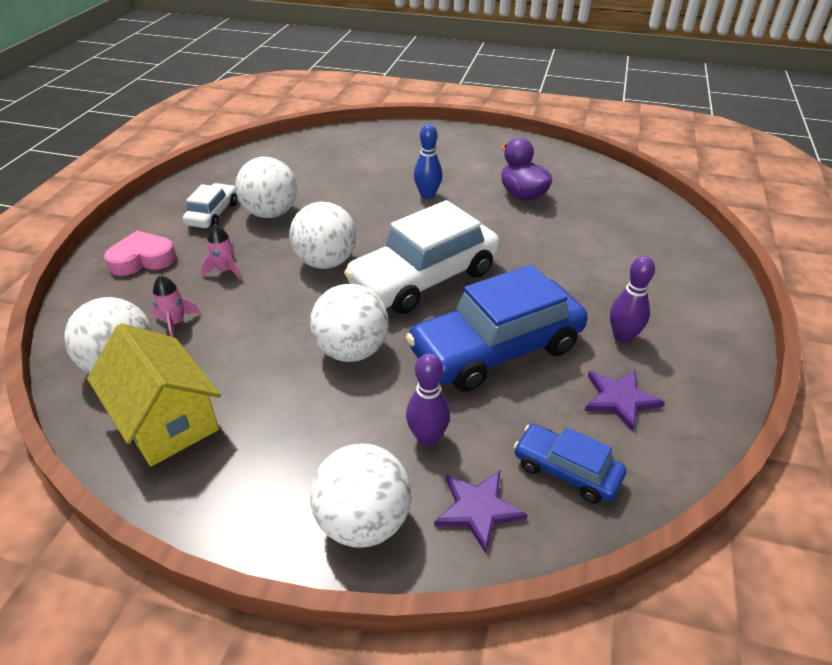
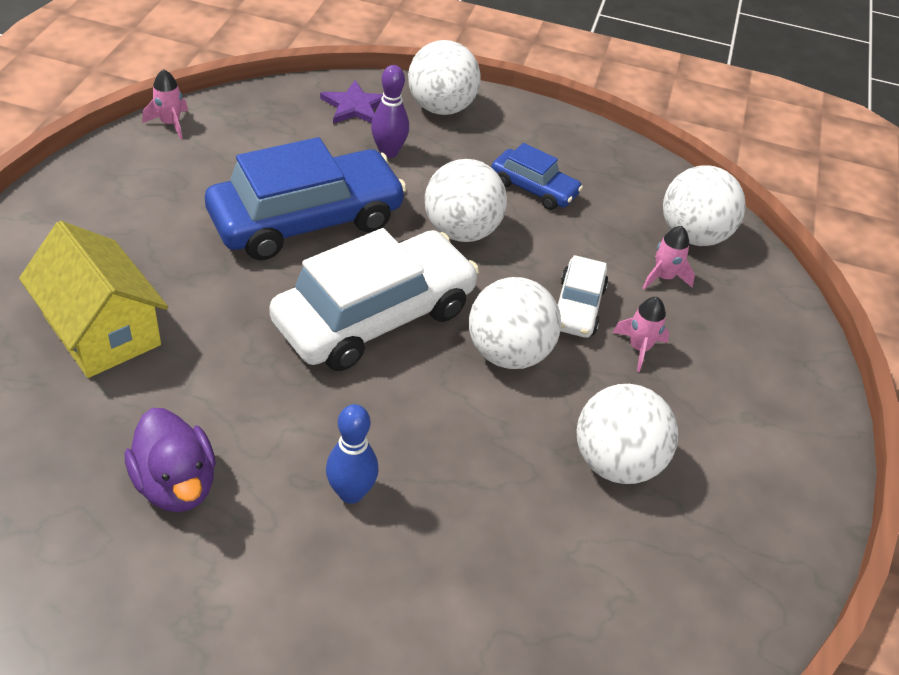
camera: 175 degrees right, 5 degrees up
yellow house [87,323,221,466] -> yellow house moved to [19,221,168,378]
pink heart [104,231,176,276] -> none
white car [183,183,237,228] -> white car moved to [558,255,608,338]
blue car [514,424,626,504] -> blue car moved to [491,143,583,210]
purple star [585,370,665,432] -> none
purple bowling pin [610,256,655,343] -> none
none -> pink rocket [143,69,188,139]

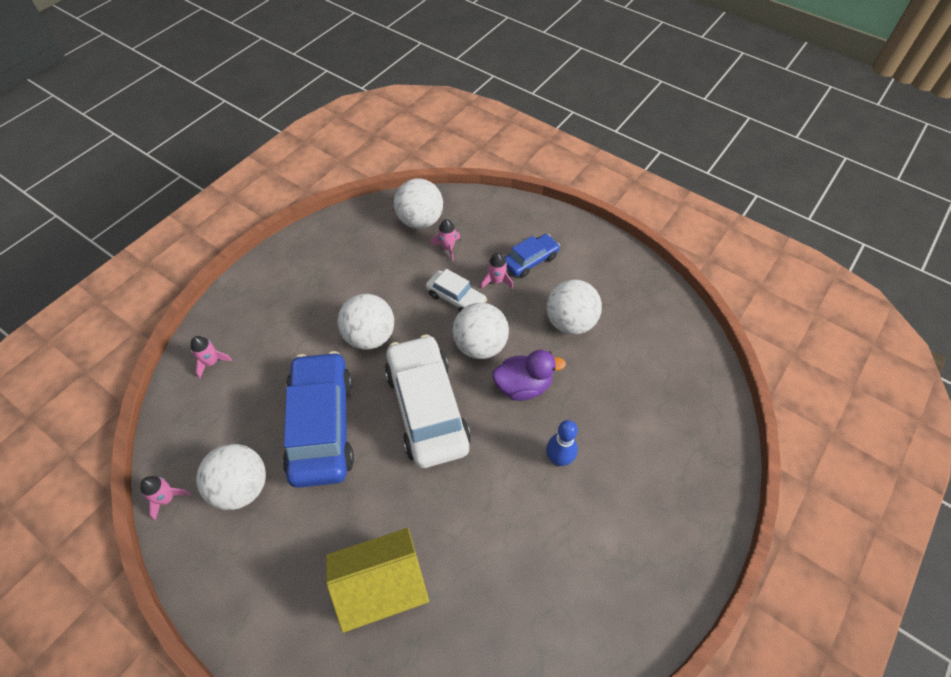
camera: 65 degrees left, 10 degrees up
purple duck [125,408,216,512] -> purple duck moved to [492,350,566,401]
purple star [320,80,383,124] -> pink rocket [190,336,232,379]
purple bowling pin [371,65,409,158] -> none
white ball [408,40,481,115] -> white ball moved to [196,444,266,510]
blue car [491,143,583,210] -> blue car moved to [505,234,560,278]

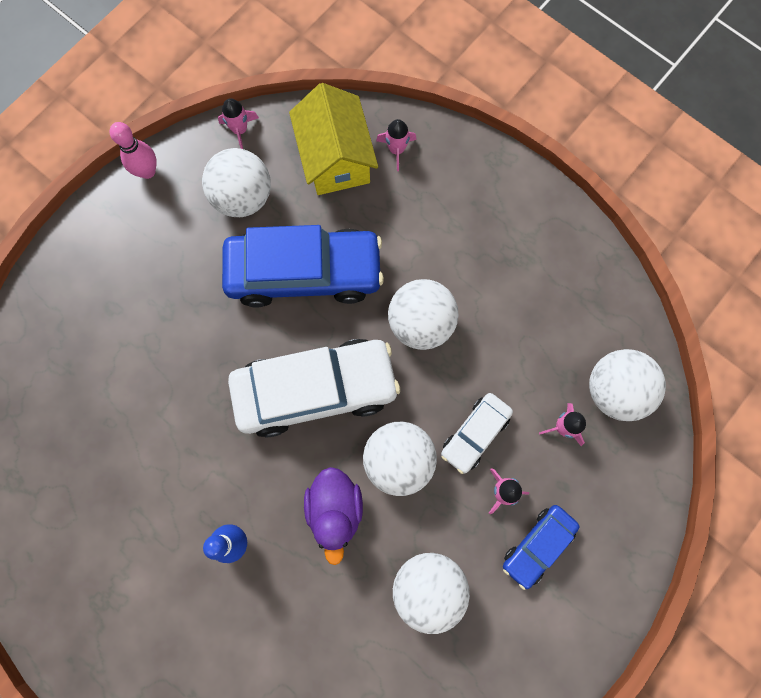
camera: 95 degrees right, 20 degrees up
yellow house [326,528,429,633] -> yellow house moved to [289,83,378,195]
blue car [505,234,560,278] -> blue car turned 75 degrees clockwise [503,505,580,590]
none -> pink bowling pin [110,122,157,179]

